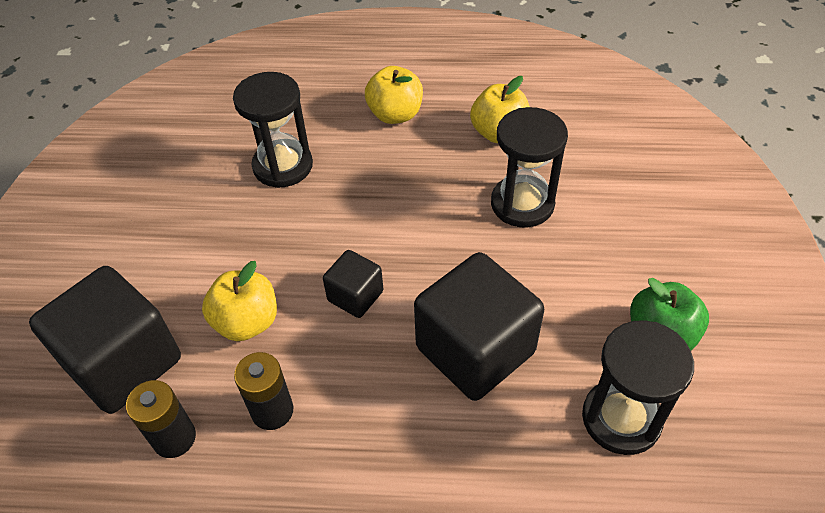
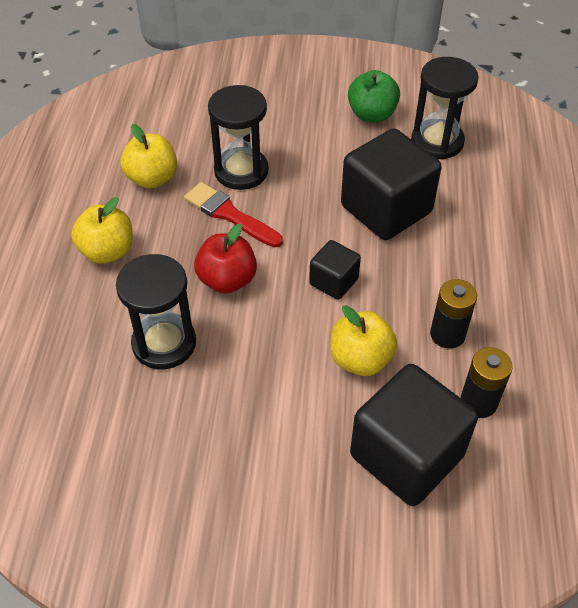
camera: 90 degrees left, 0 degrees up
none -> red brush [184,182,283,247]
none -> red apple [194,224,257,294]

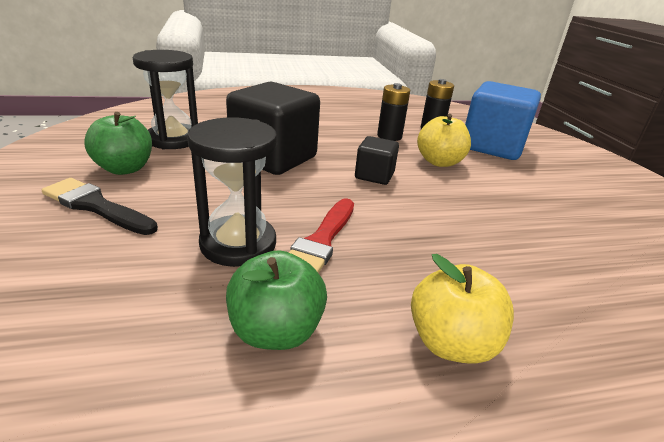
camera: 110 degrees left, 20 degrees down
black hourglass [116,254,196,369] -> none
yellow apple [120,124,177,189] -> green apple [226,250,327,350]
red apple [194,224,257,294] -> none
black cube [350,364,478,506] -> blue cube [465,81,541,160]
none -> black brush [42,178,158,235]

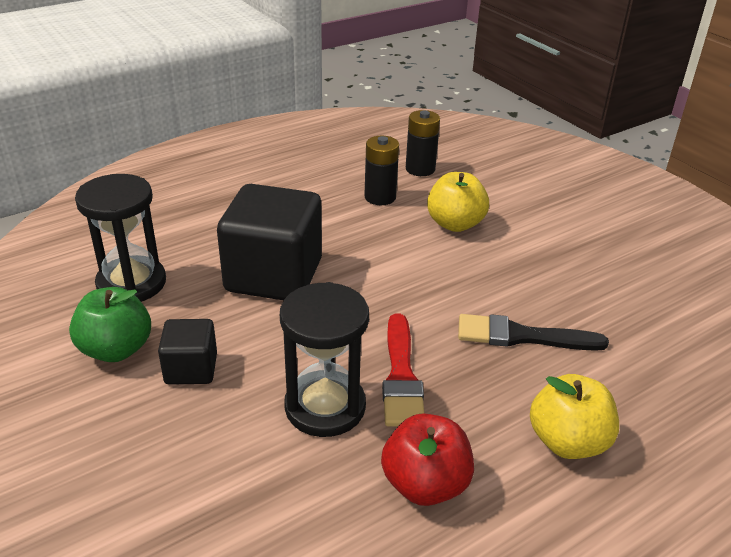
camera: 20 degrees left, 5 degrees up
black brush [42,178,158,235] -> black brush moved to [458,314,609,351]
green apple [226,250,327,350] -> red apple [381,413,474,506]
black cube [355,136,399,185] -> black cube moved to [158,319,217,385]
blue cube [465,81,541,160] -> none

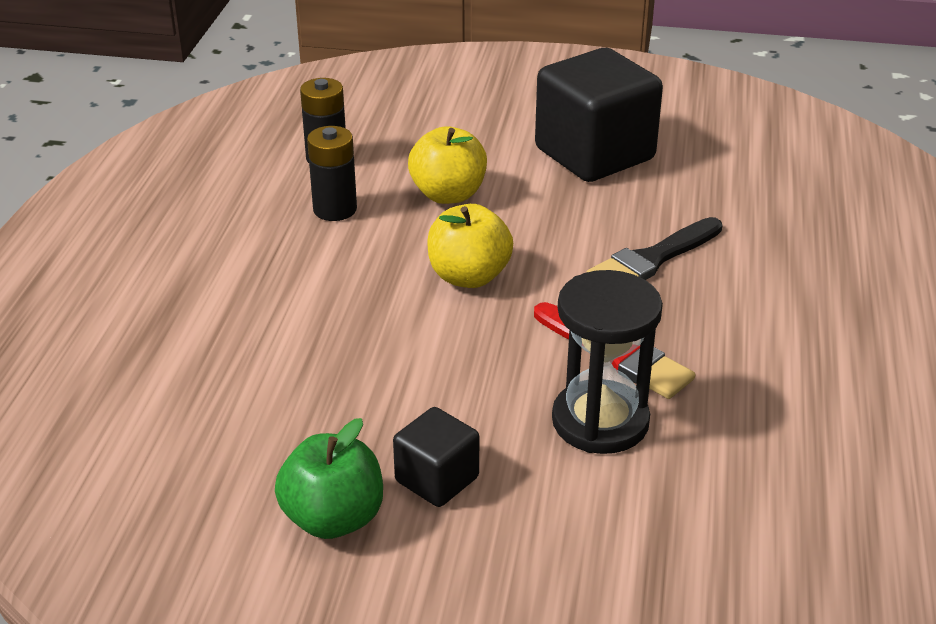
camera: 45 degrees left, 0 degrees up
black hourglass [75,174,166,302] -> none
black cube [217,184,322,300] -> black cube moved to [535,48,663,182]
red apple [381,413,474,506] -> none
yellow apple [530,374,619,459] -> yellow apple moved to [427,204,513,288]

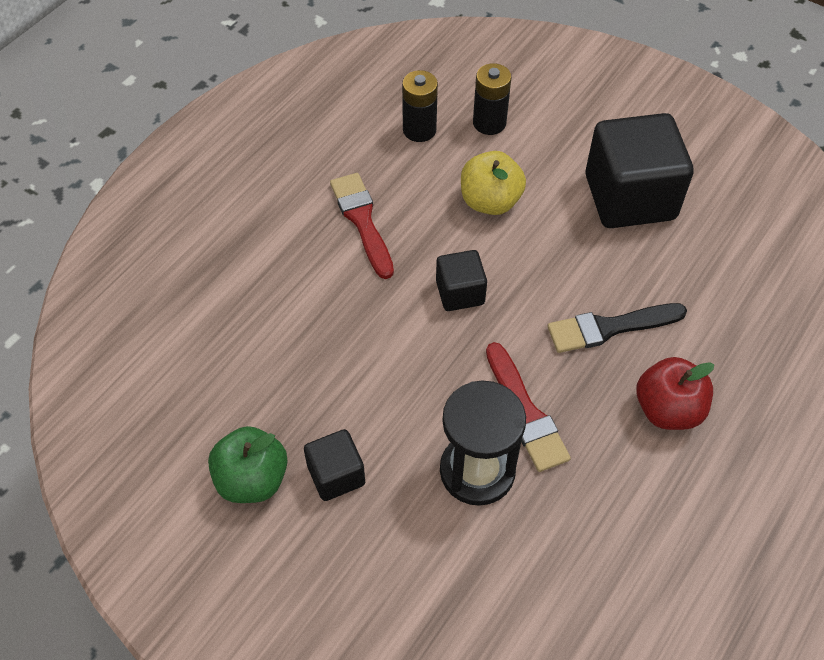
camera: 25 degrees right, 20 degrees up
black battery [307,126,357,221] -> black battery moved to [473,63,511,135]
yellow apple [427,204,513,288] -> black cube [436,250,487,311]
none -> red brush [330,173,394,279]
none -> red apple [636,357,714,430]

